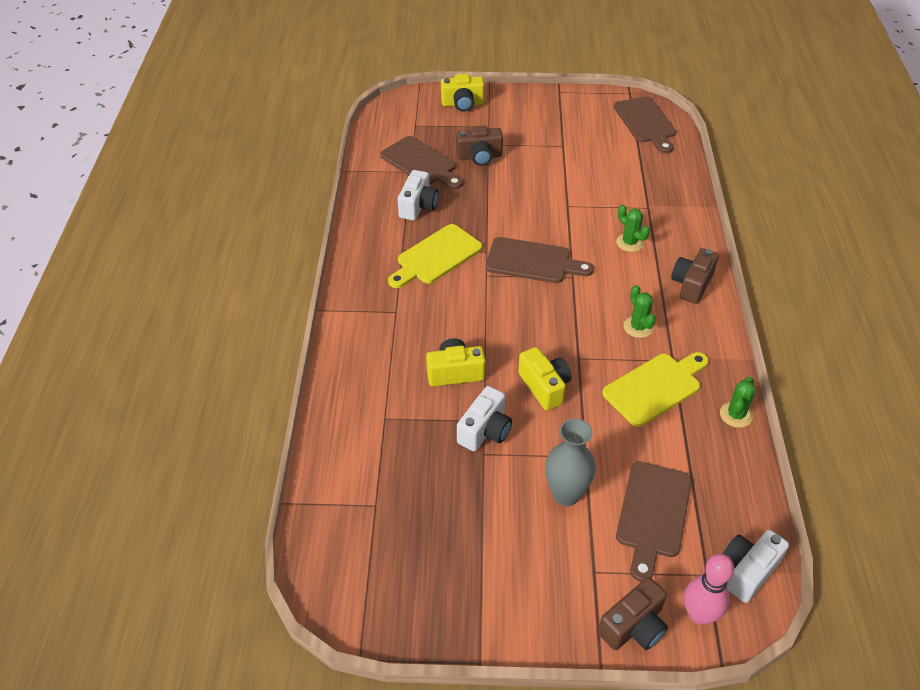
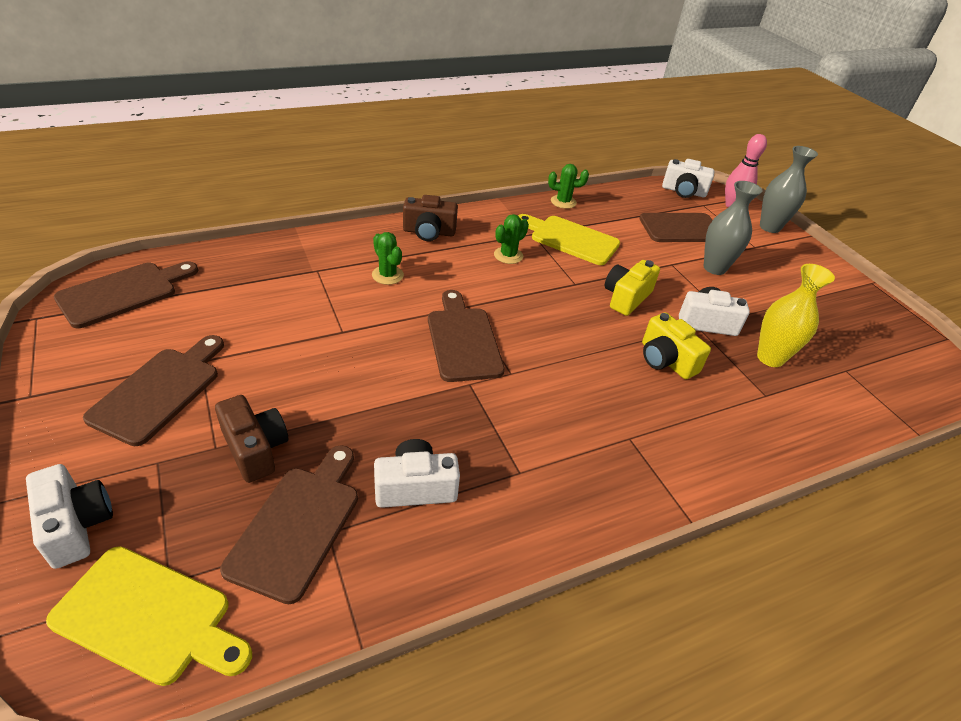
camera: 120 degrees left, 5 degrees down
yellow cutting board [388,224,482,288] -> yellow cutting board moved to [46,546,252,686]
yellow camera [441,74,484,112] -> white camera [26,464,113,569]
brown camera [598,577,668,650] -> grey vase [760,146,818,233]
green cactus [616,204,650,252] -> green cactus turned 60 degrees counterclockwise [372,232,404,285]
none -> brown cutting board [83,335,224,446]
none -> yellow vase [757,264,835,367]

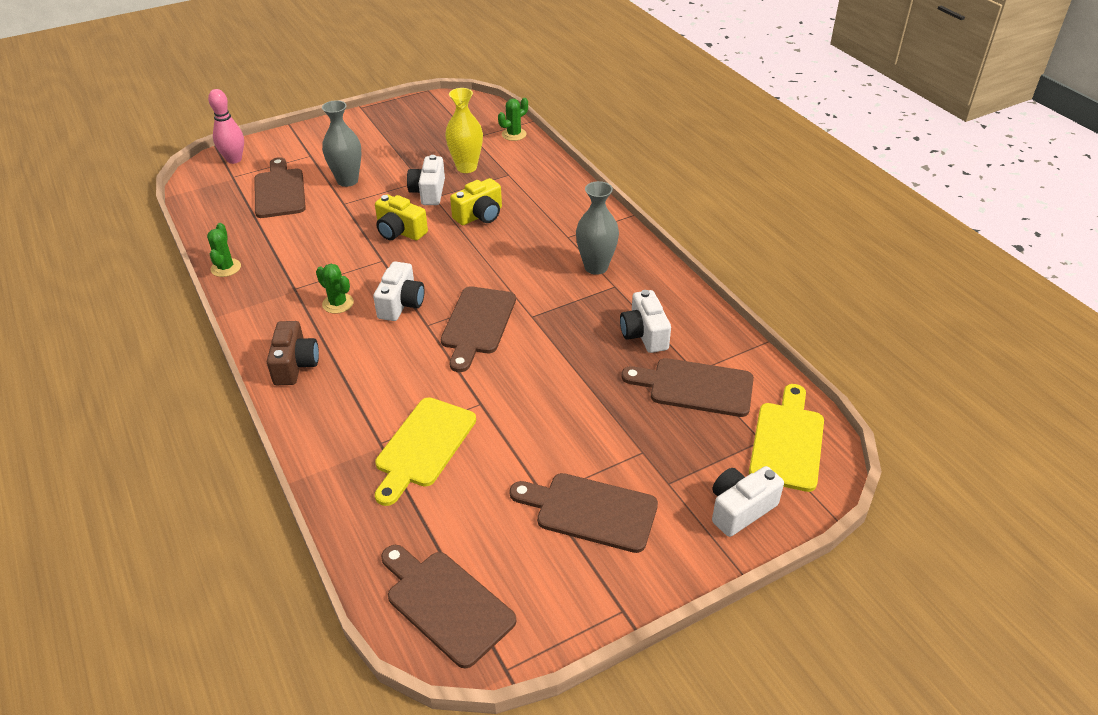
camera: 90 degrees left, 0 degrees up
brown camera [215,395,288,483] -> none
green cactus [372,232,404,285] -> green cactus moved to [498,98,528,141]
brown cutting board [428,290,505,382] -> brown cutting board turned 60 degrees counterclockwise [441,286,516,372]
yellow cutting board [518,214,620,265] -> yellow cutting board moved to [375,397,476,506]
white camera [662,159,714,198] -> white camera moved to [373,261,425,321]
grey vase [760,146,818,233] -> grey vase moved to [576,181,619,275]

